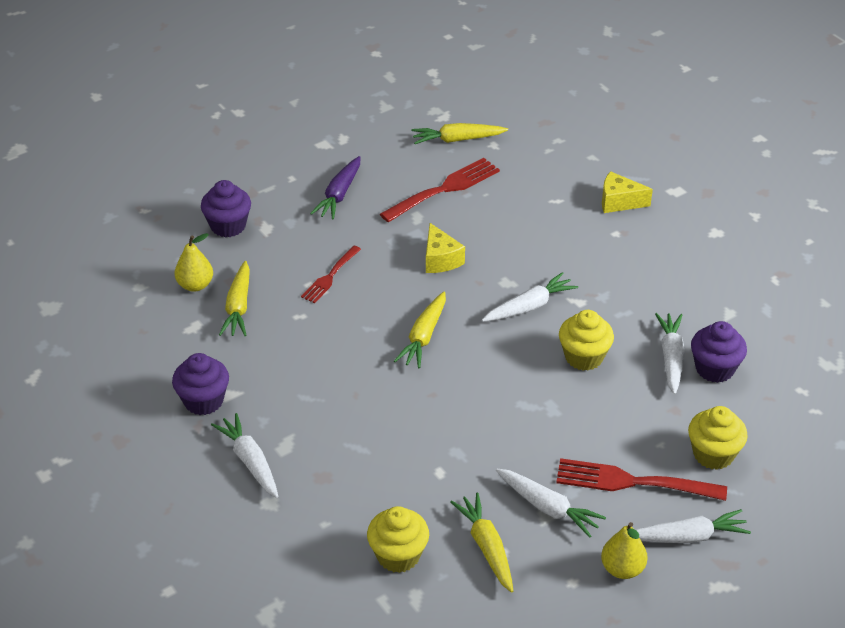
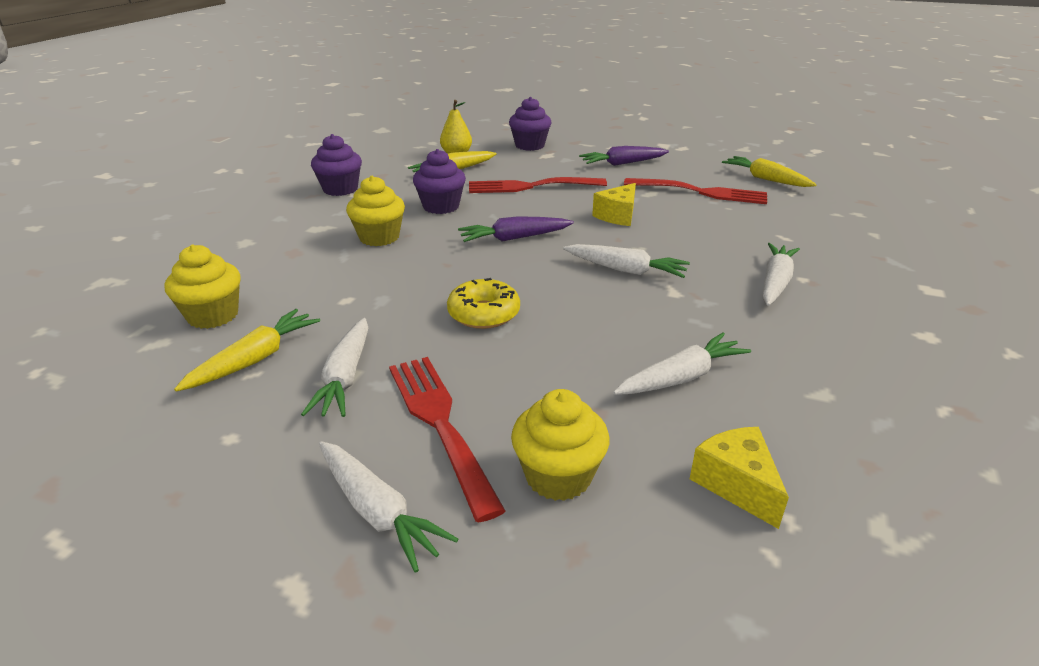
camera: 55 degrees right, 10 degrees down
white carrot [211,413,279,498] -> white carrot moved to [763,243,800,306]
red fork [301,246,361,303] -> red fork [469,177,607,193], size x1.64
yellow carrot [394,291,446,368] -> purple carrot [458,216,574,242]
yellow cupcake [559,310,614,371] -> yellow cupcake moved to [346,176,405,246]
yellow pear [601,522,648,579] -> none
yellow cheese [602,171,653,213] -> yellow cheese moved to [690,427,789,529]
purple cupcake [691,321,747,383] -> purple cupcake moved to [413,149,466,214]
none -> yellow donut [447,278,520,329]

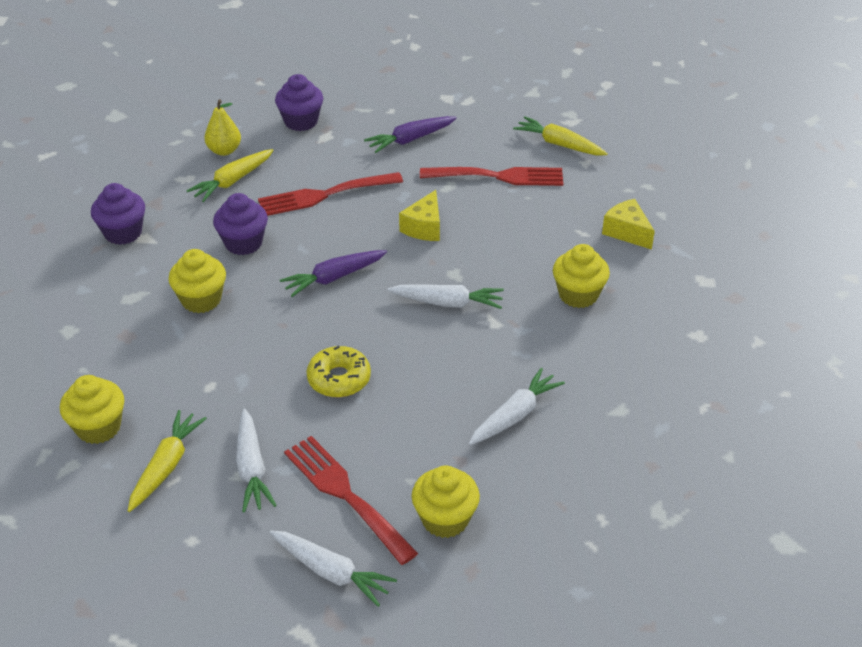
camera: 15 degrees left, 10 degrees up
yellow cheese [690,427,789,529] -> yellow cheese moved to [602,199,655,250]
white carrot [763,243,800,306] -> yellow cupcake [553,244,610,308]

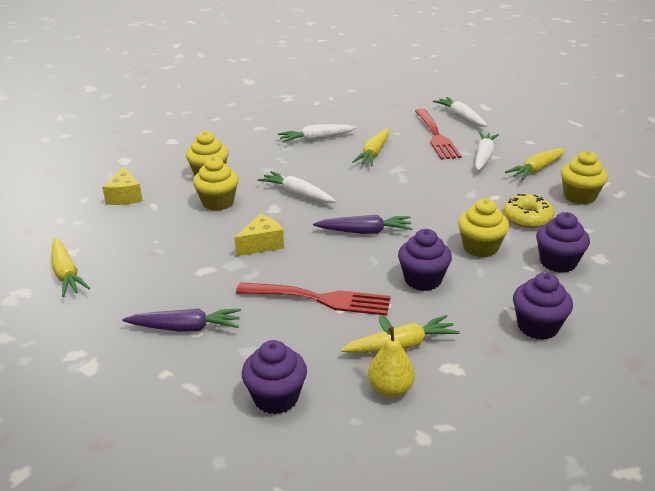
camera: 150 degrees left, 10 degrees down
yellow donut [306,346,371,397] -> yellow donut moved to [503,194,554,228]
yellow cupcake [412,465,480,538] -> yellow cupcake moved to [193,157,239,211]
red fork [420,167,563,186] -> none
none -> yellow carrot [352,129,389,166]
none -> purple cupcake [536,212,590,273]

